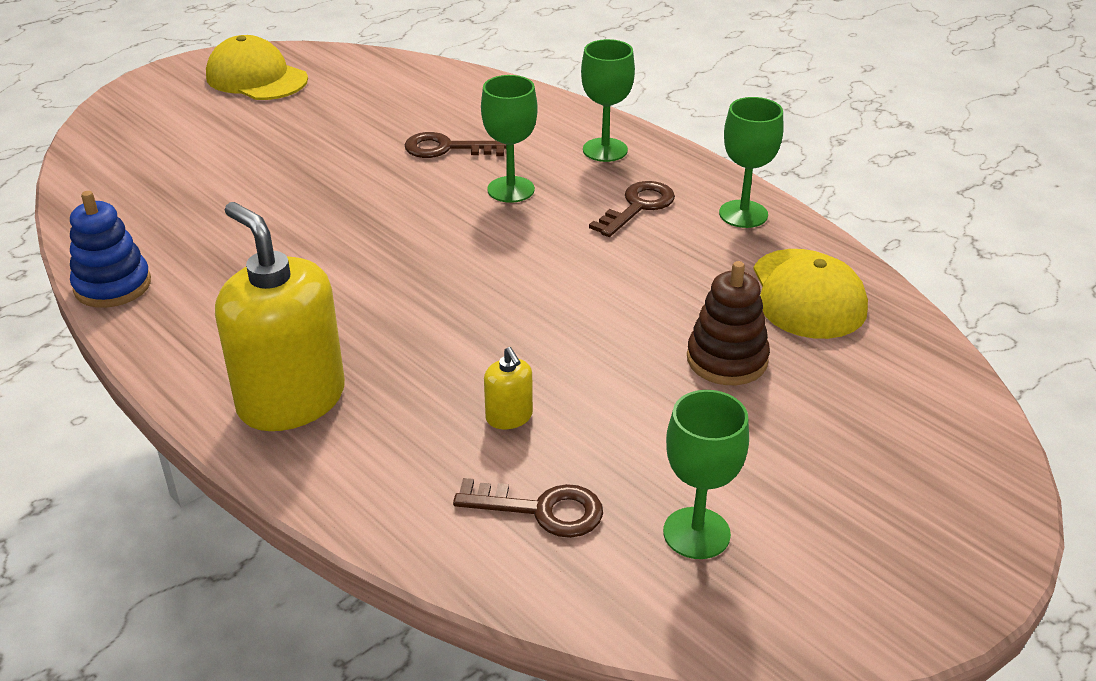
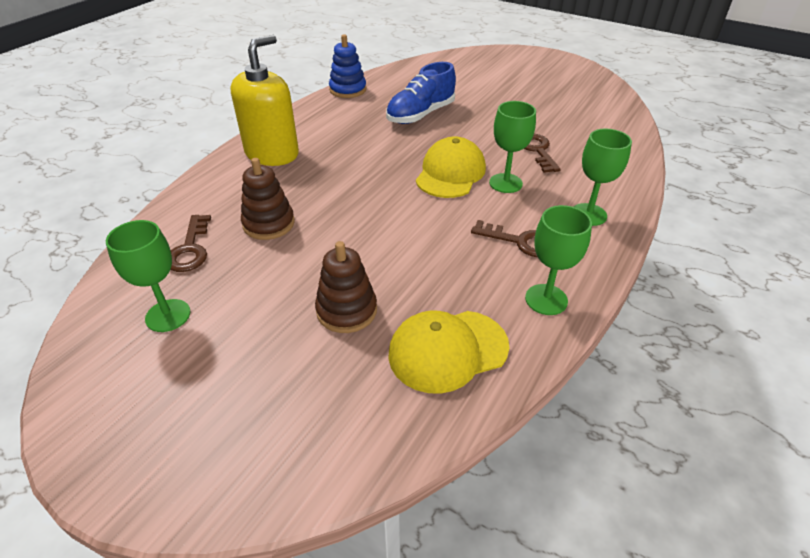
camera: 75 degrees right, 5 degrees up
yellow cap [206,35,308,100] -> yellow cap moved to [416,137,486,198]
yellow soap dispenser [484,347,533,429] -> brown stacking toy [241,158,295,240]
none -> blue shoe [386,62,456,124]

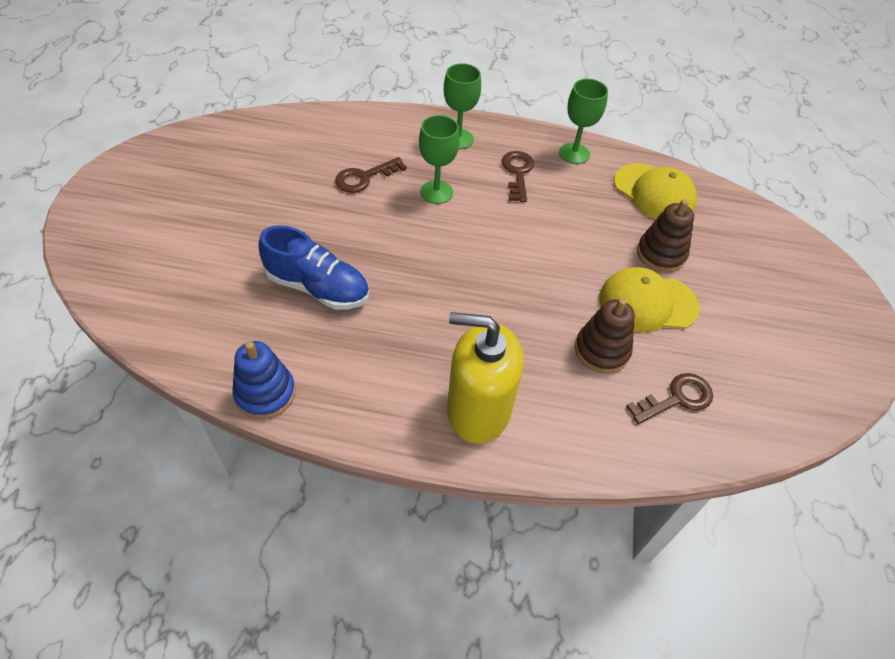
camera: 115 degrees left, 10 degrees up
green goblet [106,220,190,332] -> none
yellow cap [416,137,486,198] -> yellow cap moved to [599,267,700,333]

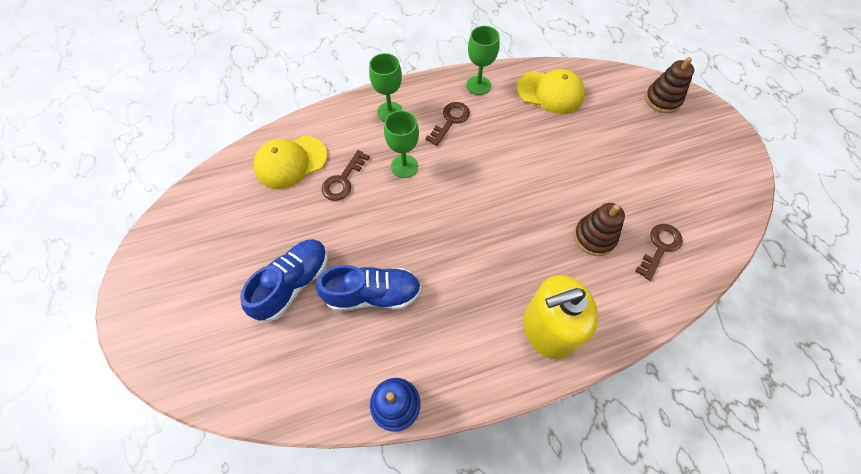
camera: 25 degrees left, 10 degrees up
brown key [502,151,535,202] -> brown key turned 60 degrees clockwise [425,102,470,146]
yellow cap [599,267,700,333] -> yellow cap moved to [254,136,327,189]
brown stacking toy [637,199,694,273] -> brown stacking toy moved to [645,57,694,113]
none -> blue shoe [240,239,328,322]

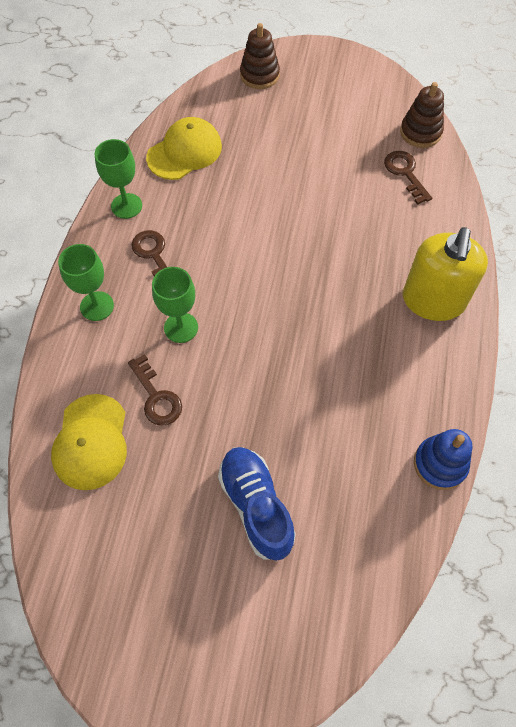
camera: 60 degrees left, 0 degrees up
blue shoe [316,265,421,311] -> none
brown stacking toy [574,203,625,256] -> brown stacking toy moved to [400,82,444,148]

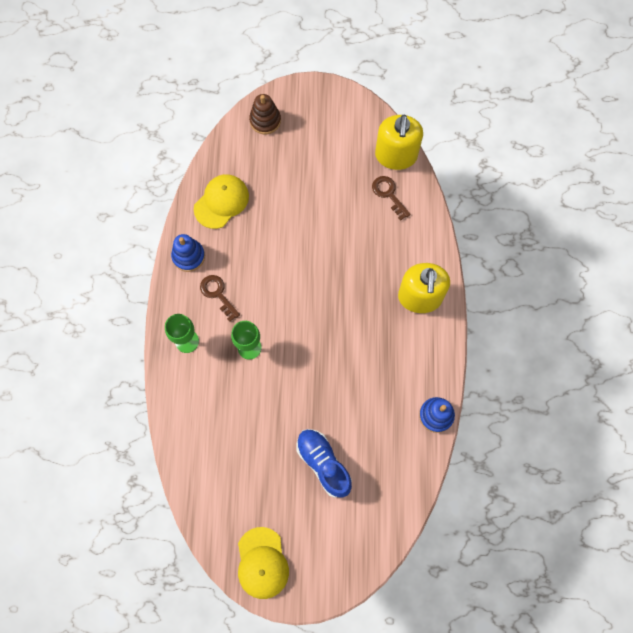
camera: 10 degrees left, 10 degrees up
yellow cap [51,394,127,490] -> yellow cap moved to [238,527,289,599]
green goblet [95,139,142,219] -> blue stacking toy [171,234,205,272]
brown key [128,354,182,426] -> none
brown stacking toy [400,82,444,148] -> yellow soap dispenser [375,115,423,170]

